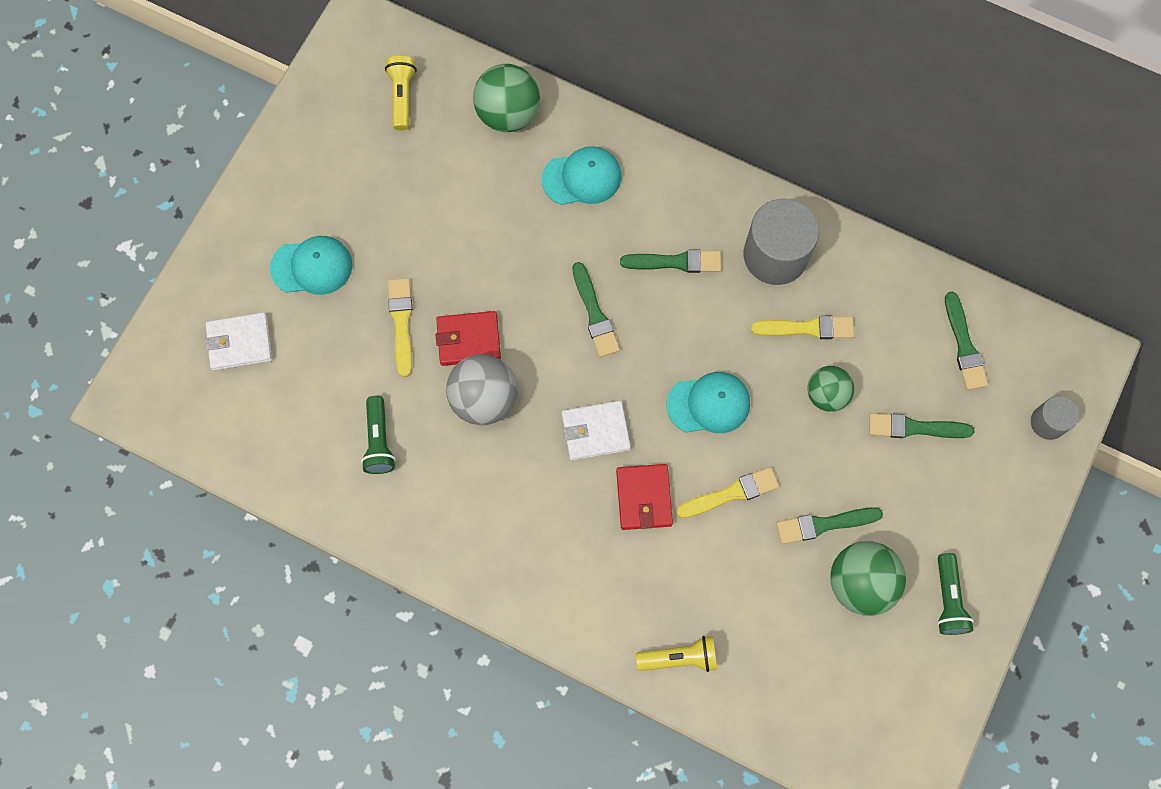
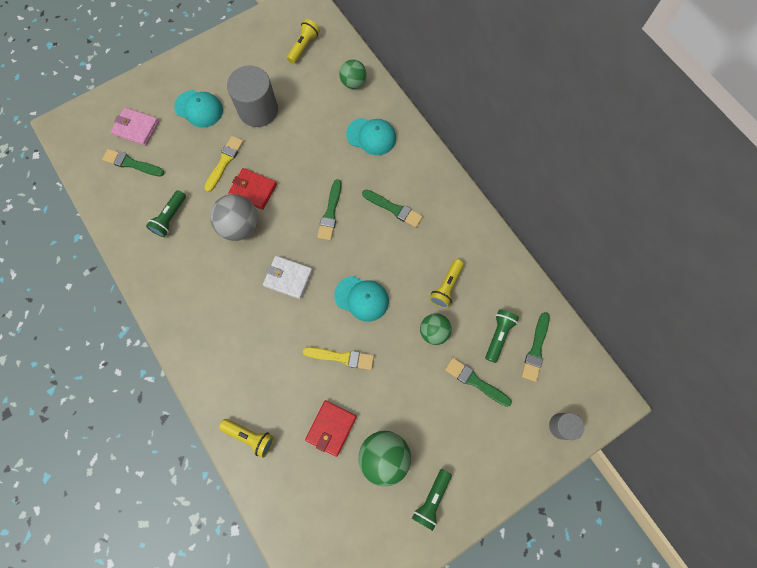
camera: 30 degrees right, 0 degrees up
white wallet [205,312,272,371] -> pink wallet [111,107,159,146]
green ball [473,64,540,132] -> green ball [339,59,367,89], size x0.65
red wallet [616,464,673,530] -> red wallet moved to [305,400,357,457]
grey cylinder [744,198,819,285] -> grey cylinder moved to [227,65,278,127]
yellow brush [751,316,854,339] -> yellow flashlight [429,259,464,308]
green brush [776,507,883,544] -> green brush moved to [102,149,164,177]
none -> green flashlight [485,309,519,363]

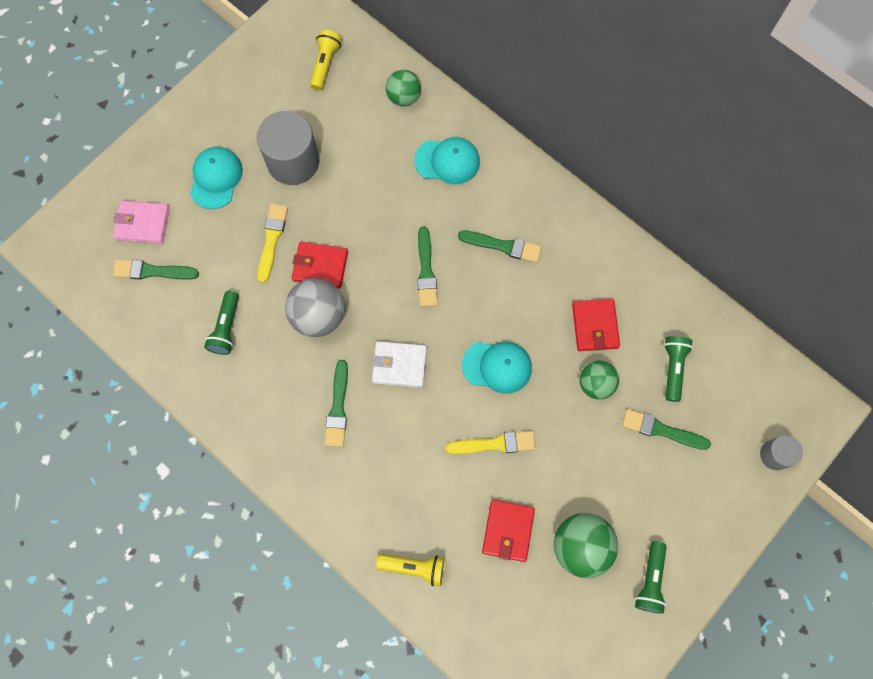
camera: 15 degrees left, 0 degrees up
turquoise cap [174,90,223,128] -> turquoise cap turned 90 degrees counterclockwise [190,147,243,209]
yellow flashlight [429,259,464,308] -> red wallet [572,299,620,351]
green brush [522,312,550,382] -> green brush moved to [325,360,348,447]

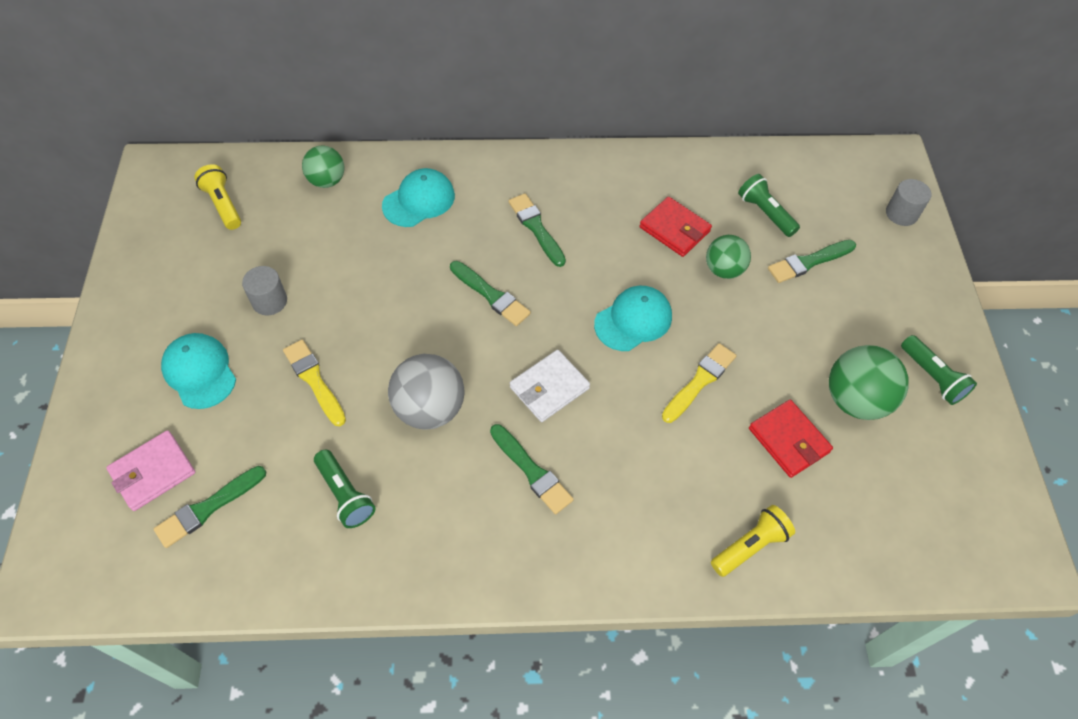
camera: 45 degrees left, 15 degrees down
grey cylinder [257,111,319,185] -> grey cylinder [242,266,287,315], size x0.53
red wallet [292,242,348,289] -> none
green brush [458,230,542,263] -> green brush turned 90 degrees counterclockwise [508,193,566,267]

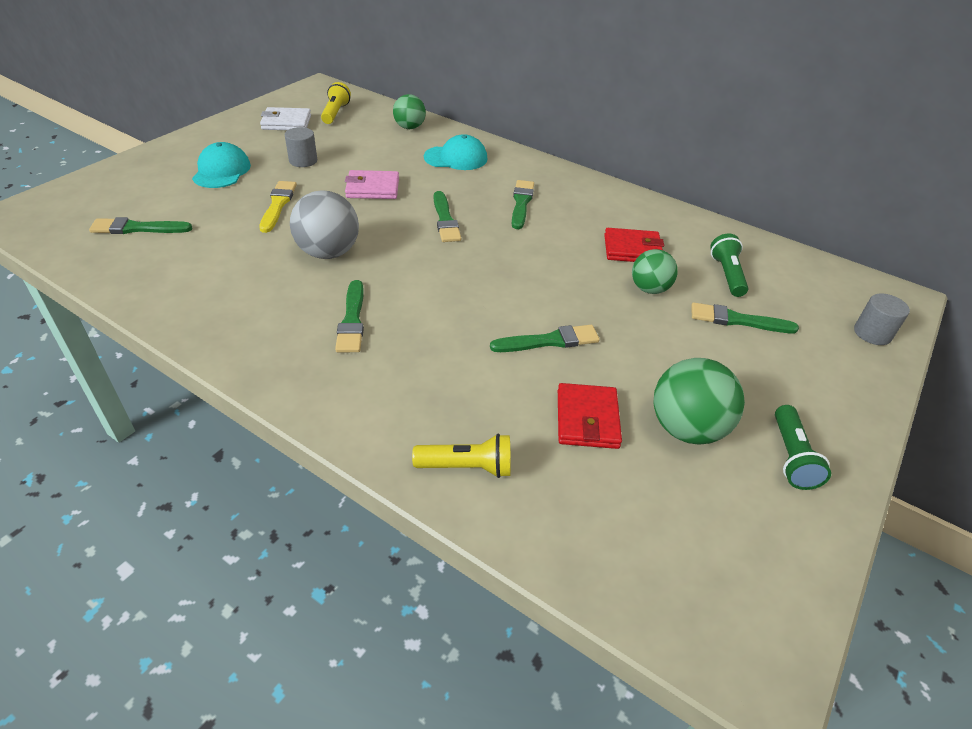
camera: 35 degrees right, 15 degrees down
pink wallet [106,430,195,511] -> pink wallet moved to [345,170,399,199]
green flashlight [314,449,376,528] -> none
white wallet [510,350,590,422] -> white wallet moved to [260,107,311,130]
turquoise cap [594,286,672,351] -> none
red wallet [640,197,712,257] -> red wallet turned 75 degrees counterclockwise [604,228,664,262]
yellow brush [662,343,736,423] -> green brush [490,325,600,352]

